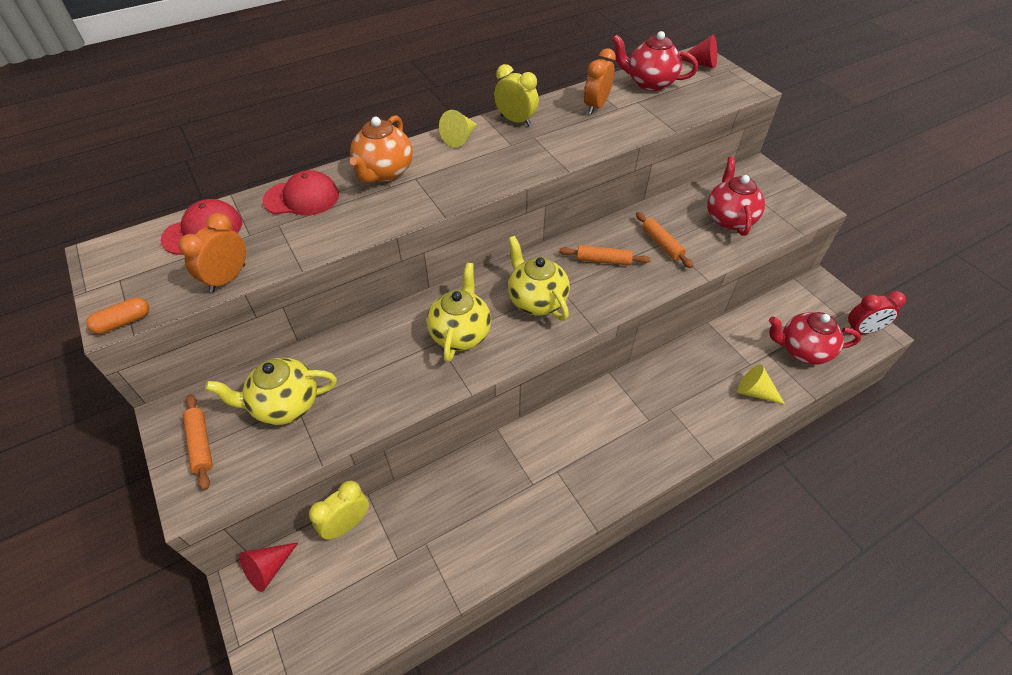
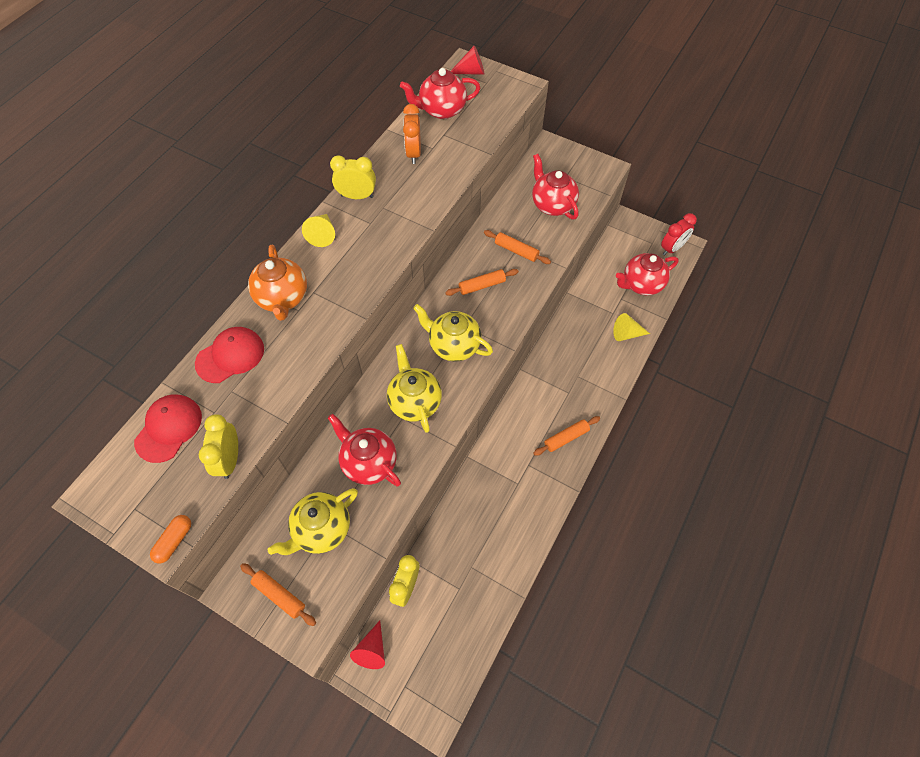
camera: 30 degrees left, 10 degrees up
orange clock [178,213,246,292] -> yellow clock [199,414,238,479]
none -> red teapot [328,414,401,487]
none -> orange rolling pin [533,416,600,456]

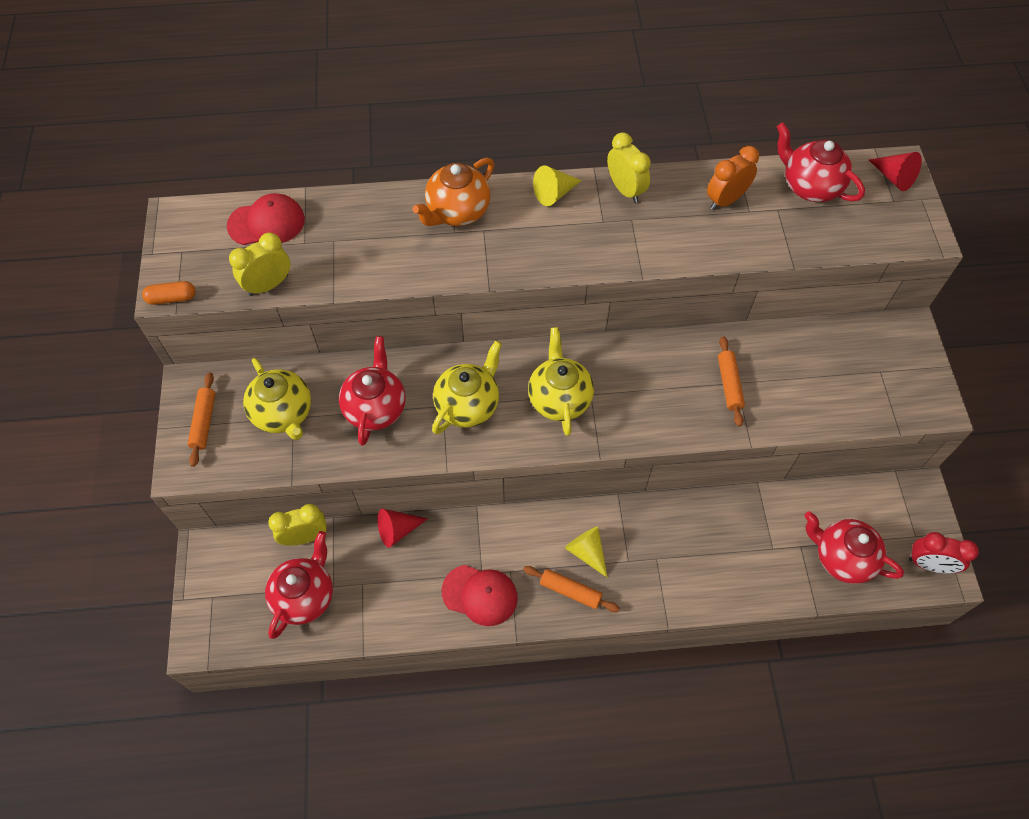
camera: 55 degrees right, 0 degrees up
red cap [195,327,264,383] -> red cap moved to [442,565,518,626]
yellow teapot [268,488,358,555] -> yellow teapot turned 135 degrees counterclockwise [243,358,311,440]
red cone [350,620,385,669] -> red cone moved to [377,509,428,548]
orange rolling pin [445,269,519,296] -> none
red teapot [532,154,579,219] -> red teapot moved to [265,531,333,639]
yellow cone [613,313,650,341] -> yellow cone moved to [565,526,608,578]

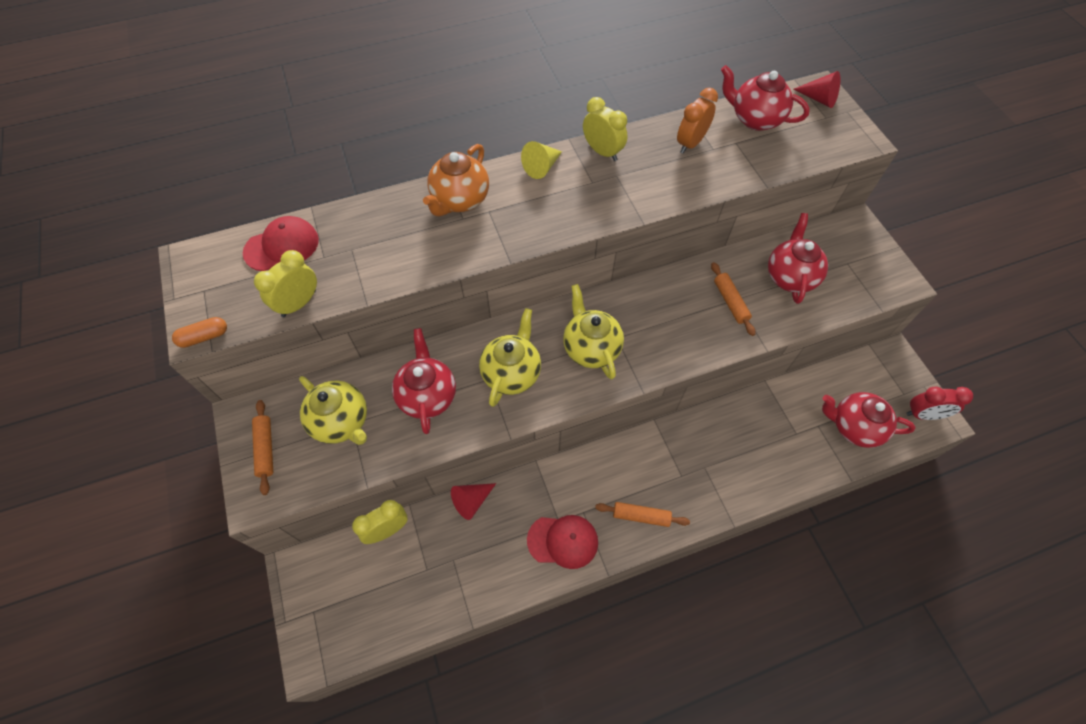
camera: 15 degrees left, 0 degrees up
red teapot [265,531,333,639] -> red teapot moved to [768,213,828,304]
yellow cone [565,526,608,578] -> none

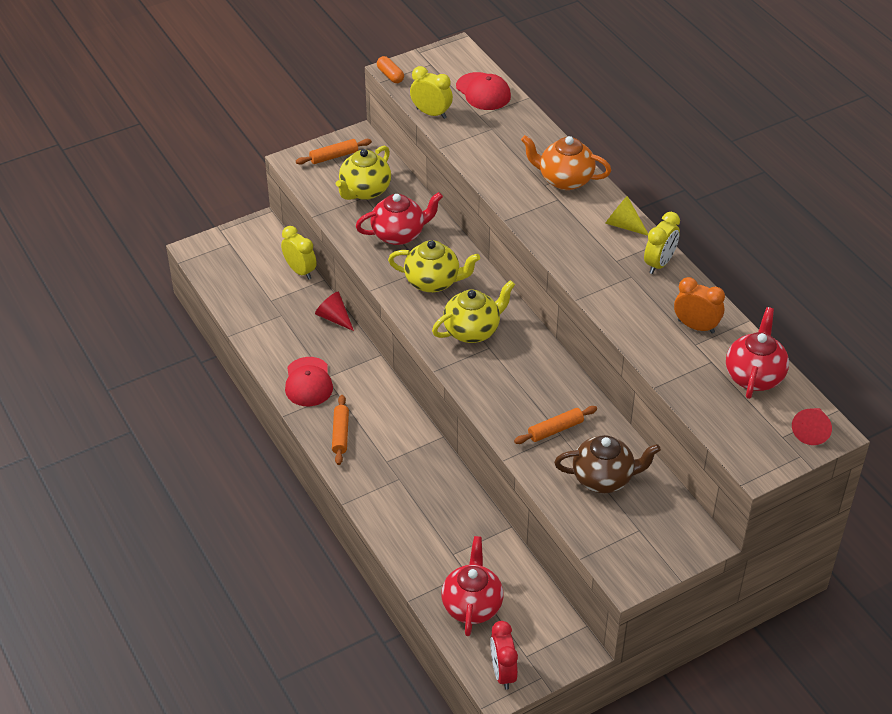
camera: 80 degrees right, 15 degrees down
red teapot [768,213,828,304] -> brown teapot [554,435,661,493]

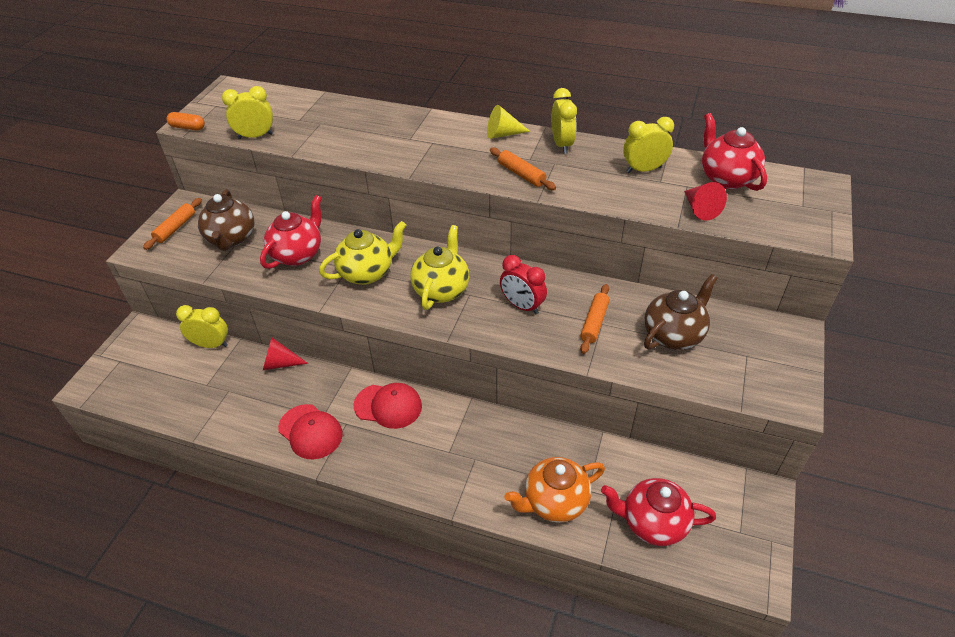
camera: 40 degrees left, 0 degrees up
orange rolling pin [332,395,349,465] -> orange rolling pin moved to [490,147,556,190]
yellow teapot [336,146,391,200] -> brown teapot [198,189,254,251]
red teapot [441,536,504,636] -> red teapot turned 45 degrees counterclockwise [601,478,716,546]
red cap [456,72,511,110] -> red cap moved to [353,383,422,429]
red clock [490,621,518,690] -> red clock moved to [500,255,547,314]
orange teapot [521,135,611,190] -> orange teapot moved to [505,457,605,523]
orange clock [674,277,725,333] -> yellow clock [623,117,674,173]
red cone [792,408,832,445] -> red cone moved to [684,182,727,221]

